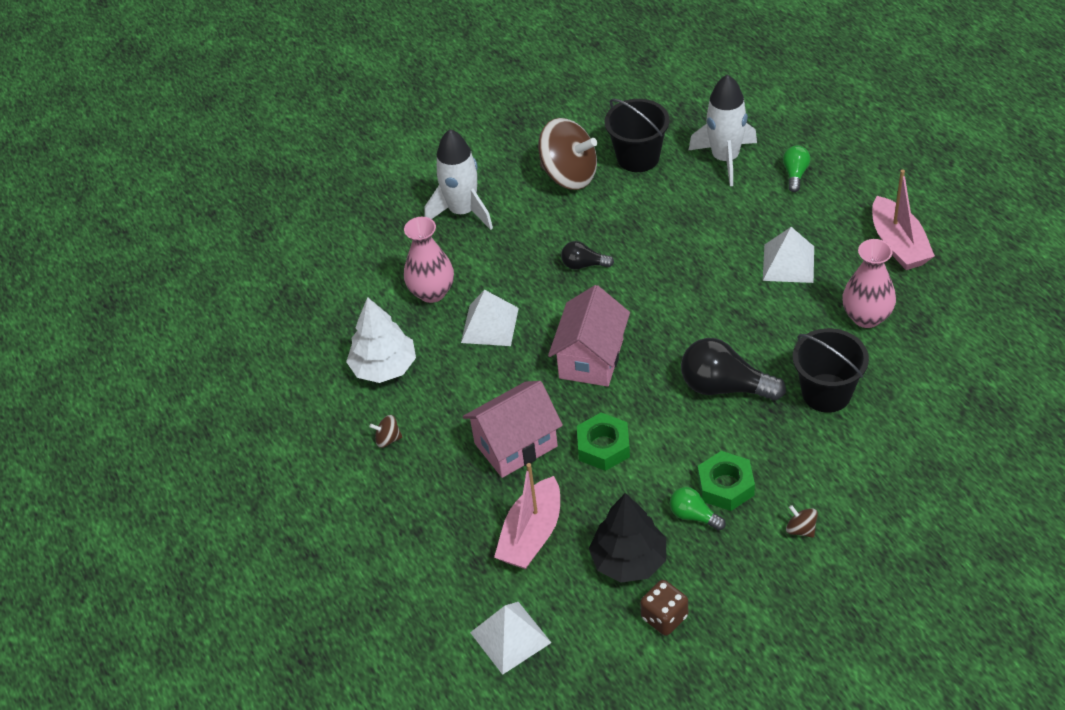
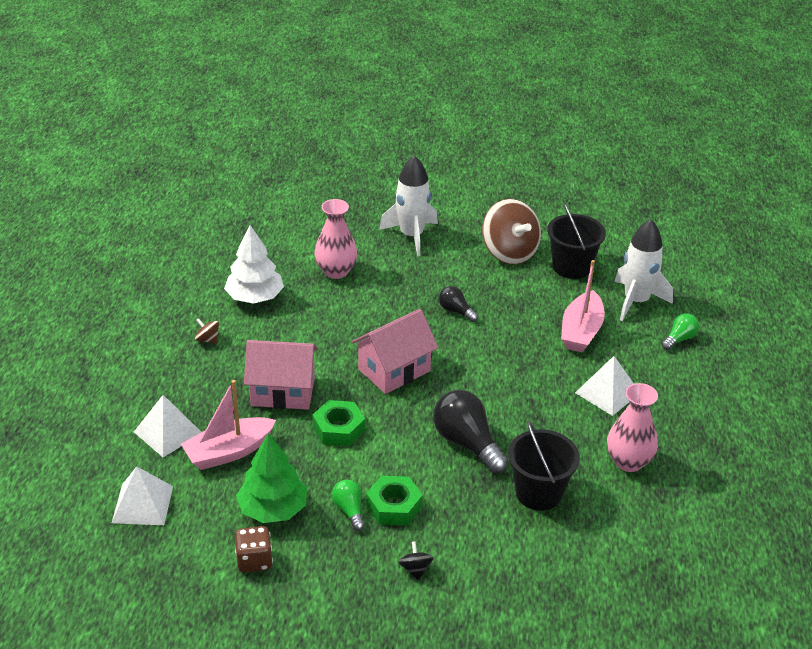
camera: 30 degrees right, 10 degrees down
white pyramid [461,290,519,346] -> white pyramid moved to [134,395,201,457]
black tree [589,493,666,583] -> green tree [236,433,307,523]
brown spinning top [786,505,818,538] -> black spinning top [398,541,433,580]
pink boat [872,170,935,270] -> pink boat moved to [561,260,605,353]

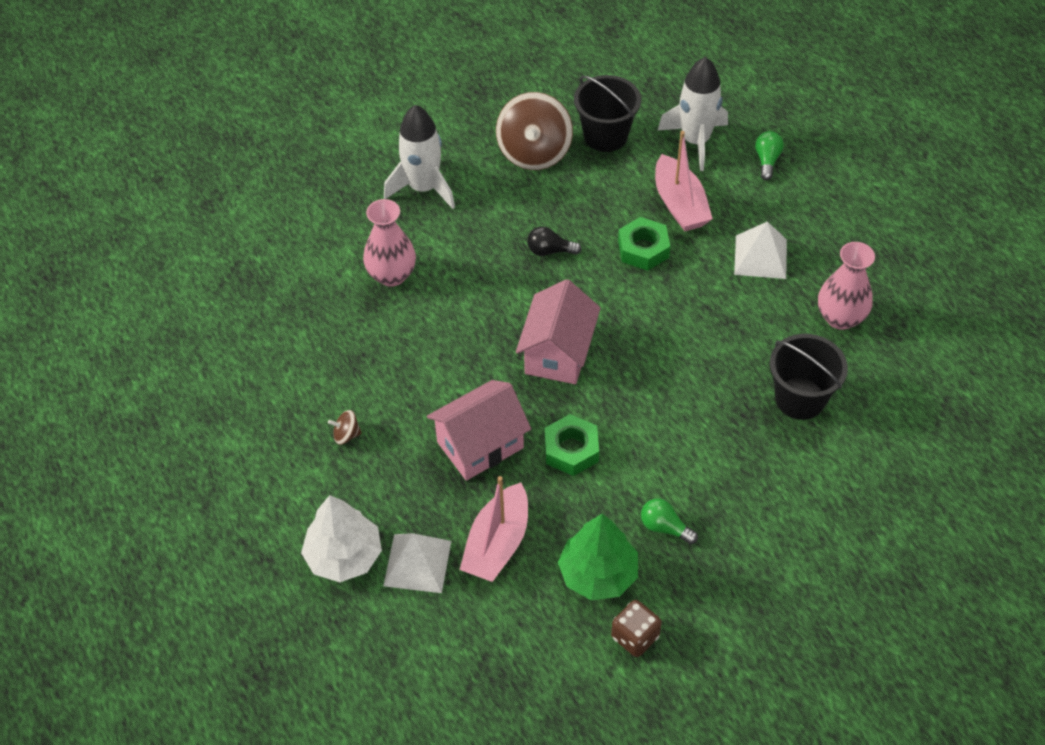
camera: 35 degrees left, 15 degrees up
white pyramid [112,466,173,525] -> none
white tree [224,225,284,304] -> white tree moved to [301,495,382,582]
green nut [366,476,423,525] -> green nut moved to [618,217,670,271]
black spinning top [398,541,433,580] -> none
black light bulb [433,390,509,473] -> none
brown spinning top [482,199,541,265] -> brown spinning top turned 75 degrees clockwise [496,92,573,170]

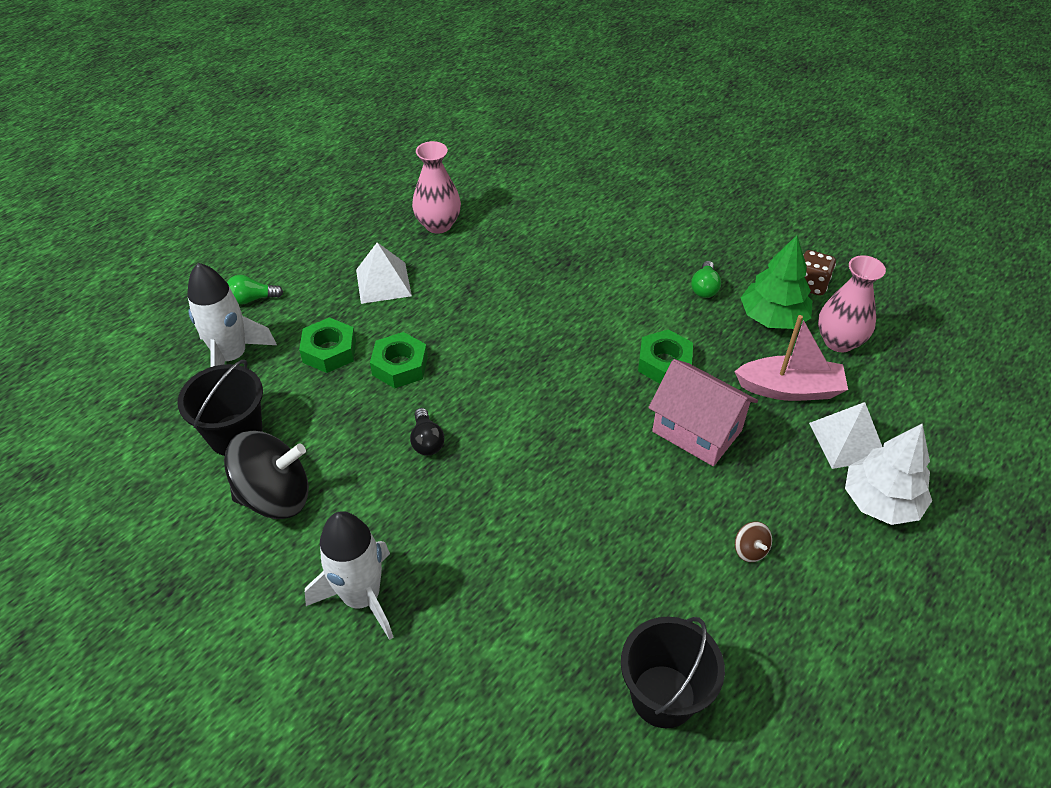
camera: 110 degrees left, 5 degrees down
pink vase [363,199,416,287] -> pink vase moved to [818,255,886,352]
brown spinning top [496,92,573,170] -> black spinning top [224,431,309,519]
pink house [516,279,601,384] -> none
pink boat [655,131,713,231] -> green nut [299,317,356,373]
black bucket [770,334,848,420] -> black bucket moved to [621,617,725,728]

